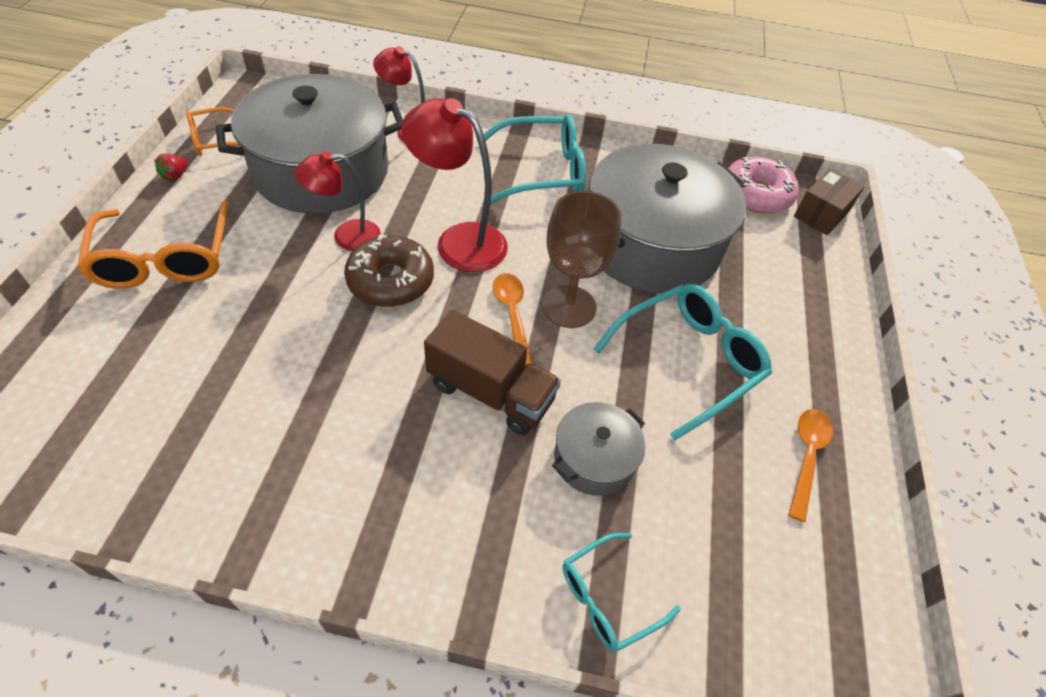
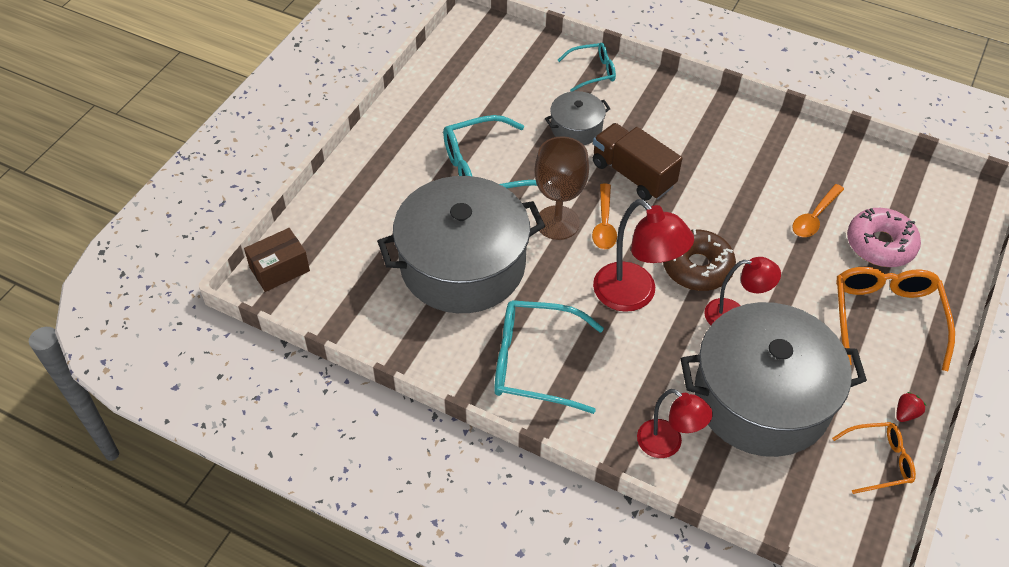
camera: 160 degrees left, 0 degrees up
pink donut [728,156,799,214] -> pink donut moved to [847,208,921,267]
orange spoon [789,409,833,522] -> orange spoon moved to [792,184,844,237]

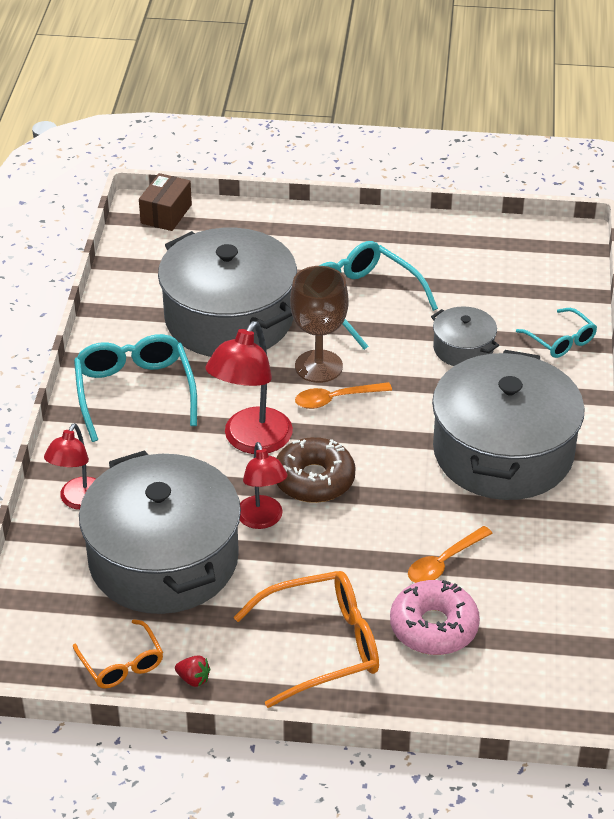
camera: 70 degrees right, 10 degrees down
brown box [244,228,310,292] -> brown box turned 75 degrees clockwise [139,173,192,231]
brown truck [593,123,682,201] -> none
orange spoon [792,184,844,237] -> orange spoon turned 60 degrees counterclockwise [408,526,493,583]
none -> grey pot [432,350,585,500]

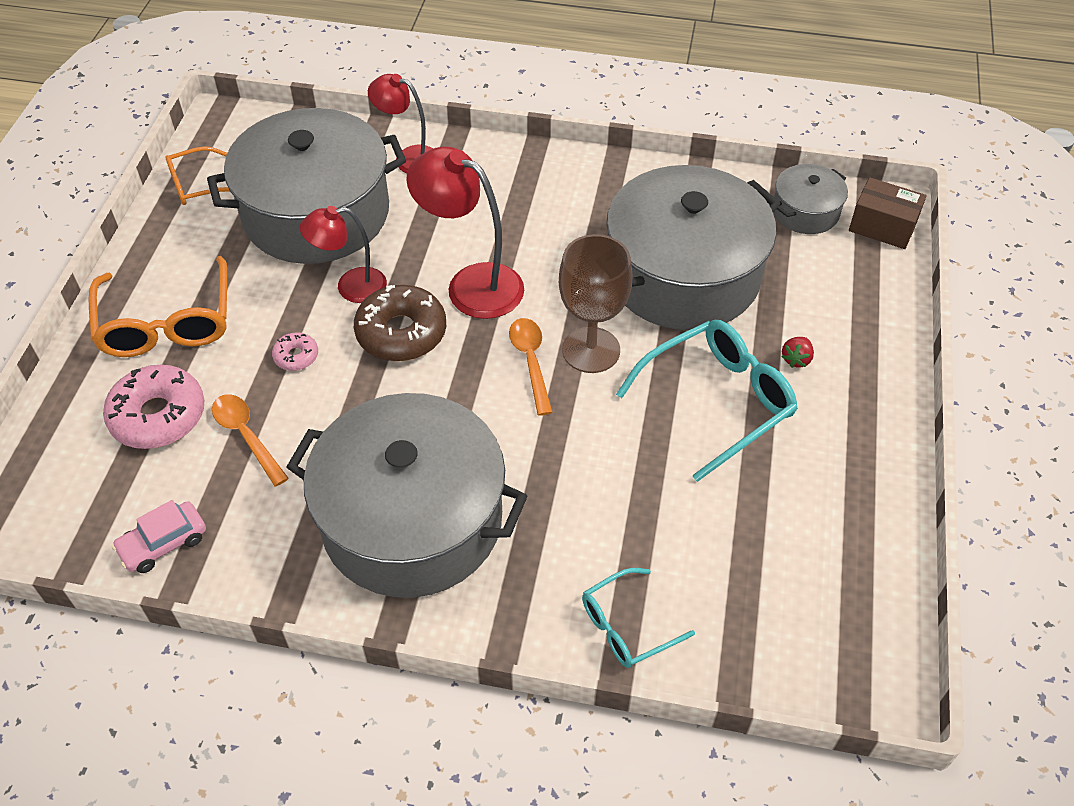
camera: 95 degrees right, 10 degrees up
turquoise glasses [74,334,197,442] -> none
red strawberry [175,656,210,687] -> red strawberry moved to [781,337,814,368]
grey pot [431,306,499,366] -> grey pot moved to [774,164,848,234]
none -> pink car [112,500,206,573]
none -> pink donut [272,332,318,371]

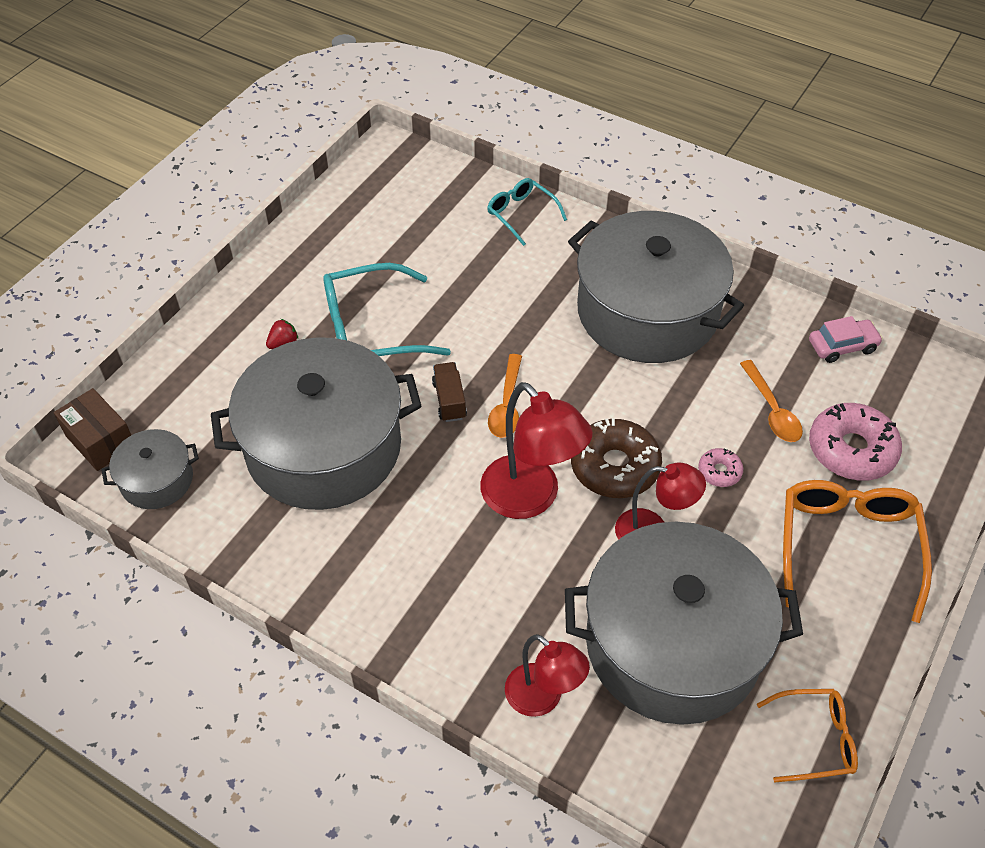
camera: 160 degrees left, 0 degrees up
brown goblet [559,234,632,373] -> brown truck [432,362,467,422]
turquoise glasses [582,568,695,668] -> turquoise glasses turned 120 degrees counterclockwise [487,178,567,246]

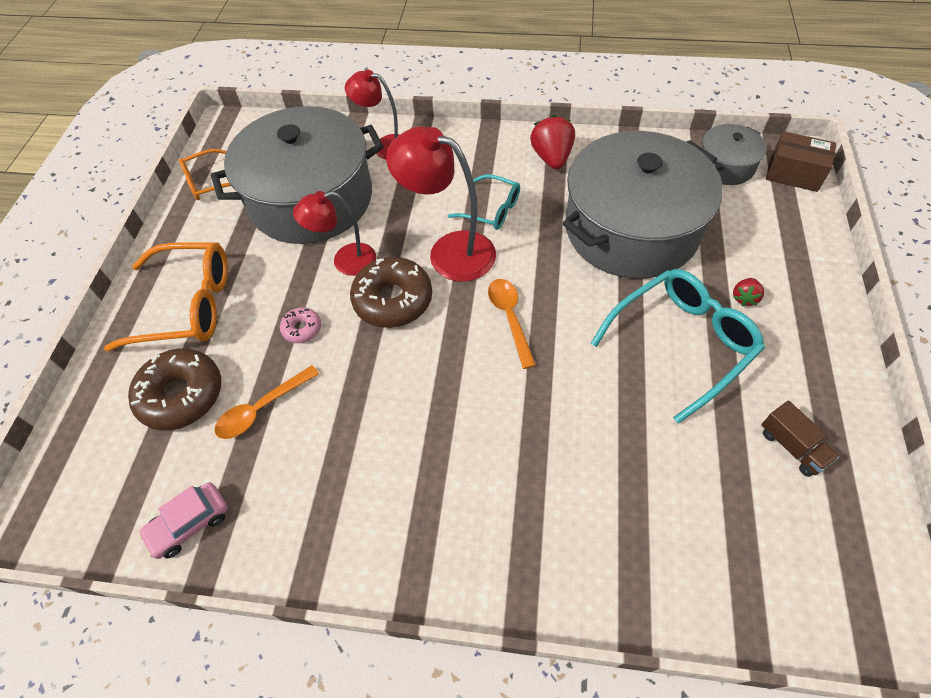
camera: 160 degrees right, 5 degrees up
brown truck [432,362,467,422] -> brown truck moved to [761,401,839,477]
turquoise glasses [487,178,567,246] -> turquoise glasses moved to [447,174,520,230]
grey pot [568,211,744,363] -> none
orange spoon [740,360,803,442] -> orange spoon turned 90 degrees counterclockwise [215,365,319,439]
orange glasses [783,480,932,623] -> orange glasses turned 75 degrees counterclockwise [104,242,228,352]
pink donut [809,403,902,481] -> brown donut [128,348,221,431]
none -> red strawberry [530,115,575,169]

